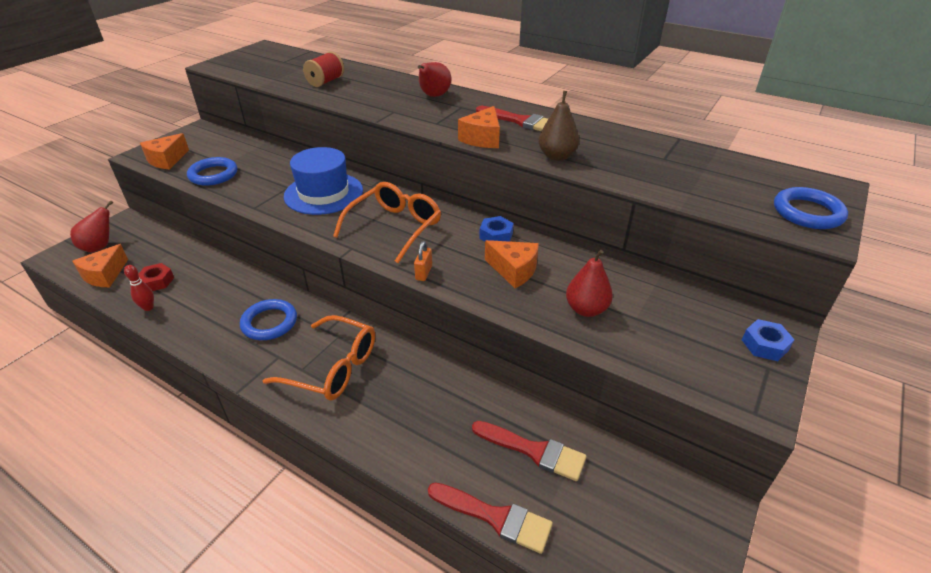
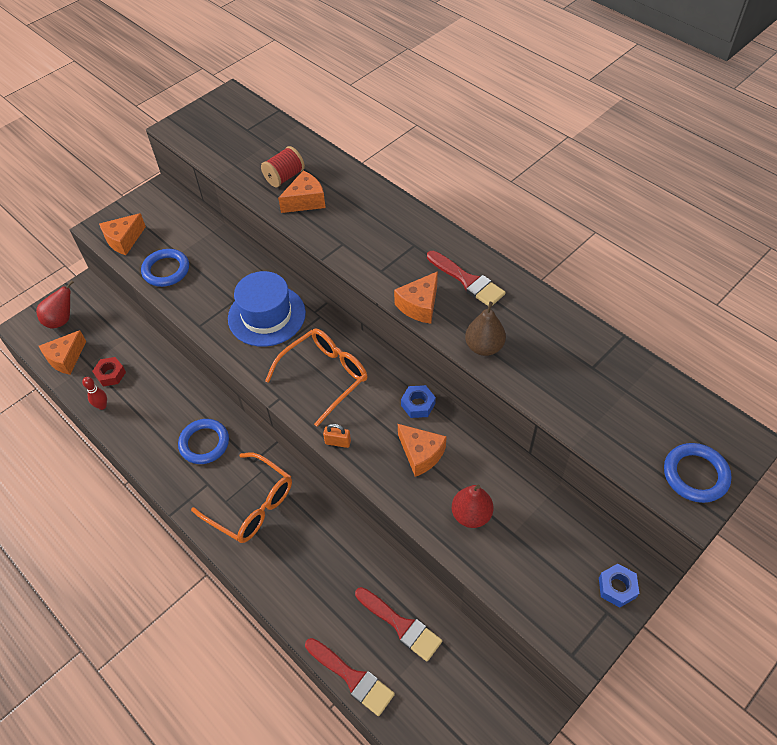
camera: 15 degrees right, 15 degrees up
orange padlock [414,241,432,281] -> orange padlock turned 75 degrees clockwise [323,424,351,448]
red pear [418,62,451,97] -> none
none -> orange cheese [278,171,326,213]

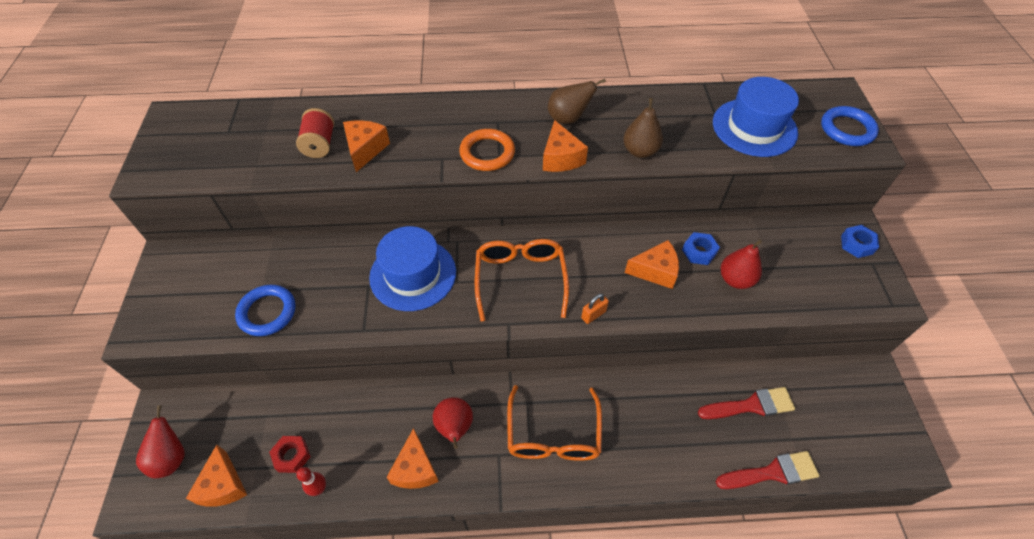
camera: 50 degrees left, 0 degrees up
orange cheese [99,213,146,255] -> orange cheese moved to [386,428,439,489]
blue ring [178,419,229,464] -> red pear [433,397,473,449]
orange glasses [191,453,292,543] -> orange glasses turned 105 degrees clockwise [507,385,602,461]
blue nut [401,385,436,418] -> blue nut moved to [682,232,720,265]
red brush [427,251,506,306] -> brown pear [548,79,606,124]
none -> orange ring [459,129,515,171]
none -> blue hat [713,77,799,157]

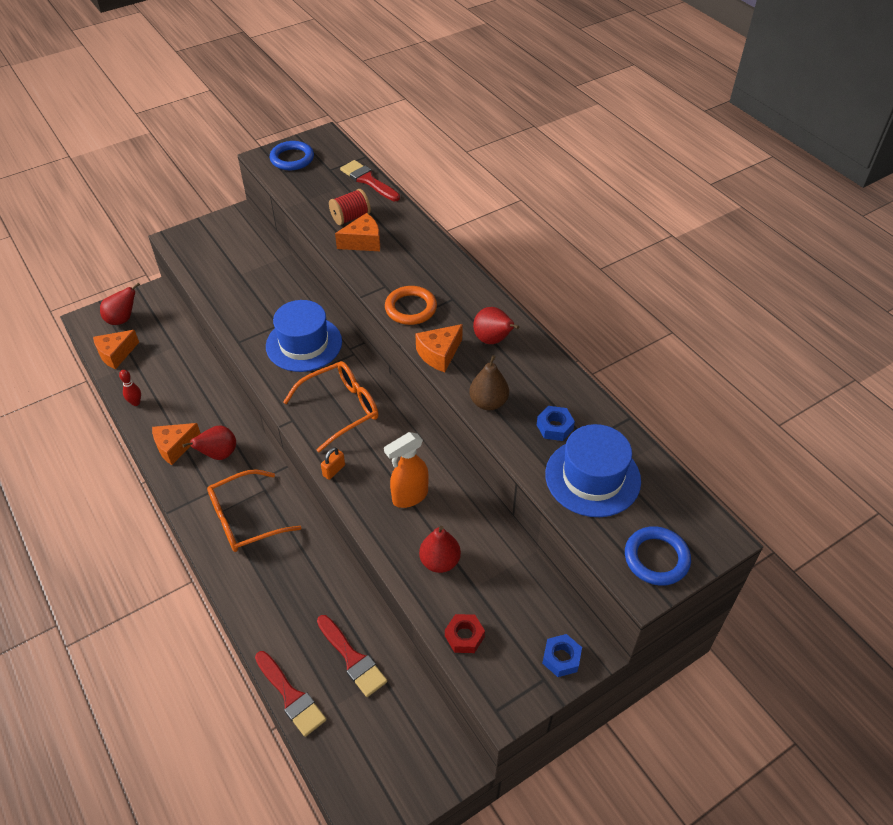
camera: 60 degrees right, 5 degrees down
blue ring [235,285,296,336] -> blue ring moved to [270,141,314,170]
red nut [269,436,311,473] -> red nut moved to [445,614,485,653]
brown pear [548,79,606,124] -> red pear [473,307,519,344]
orange padlock [581,294,609,324] -> orange padlock turned 75 degrees counterclockwise [321,447,345,480]
orange cheese [625,240,679,289] -> orange spray bottle [384,432,429,508]
blue nut [682,232,720,265] -> blue nut moved to [537,406,575,441]
none -> red brush [340,160,400,201]

